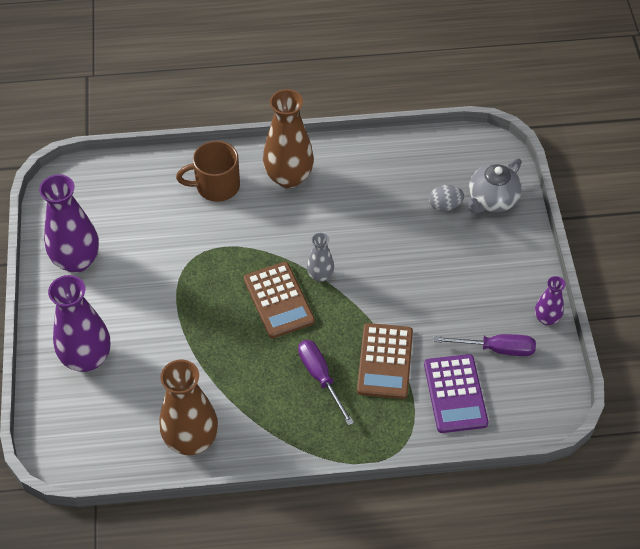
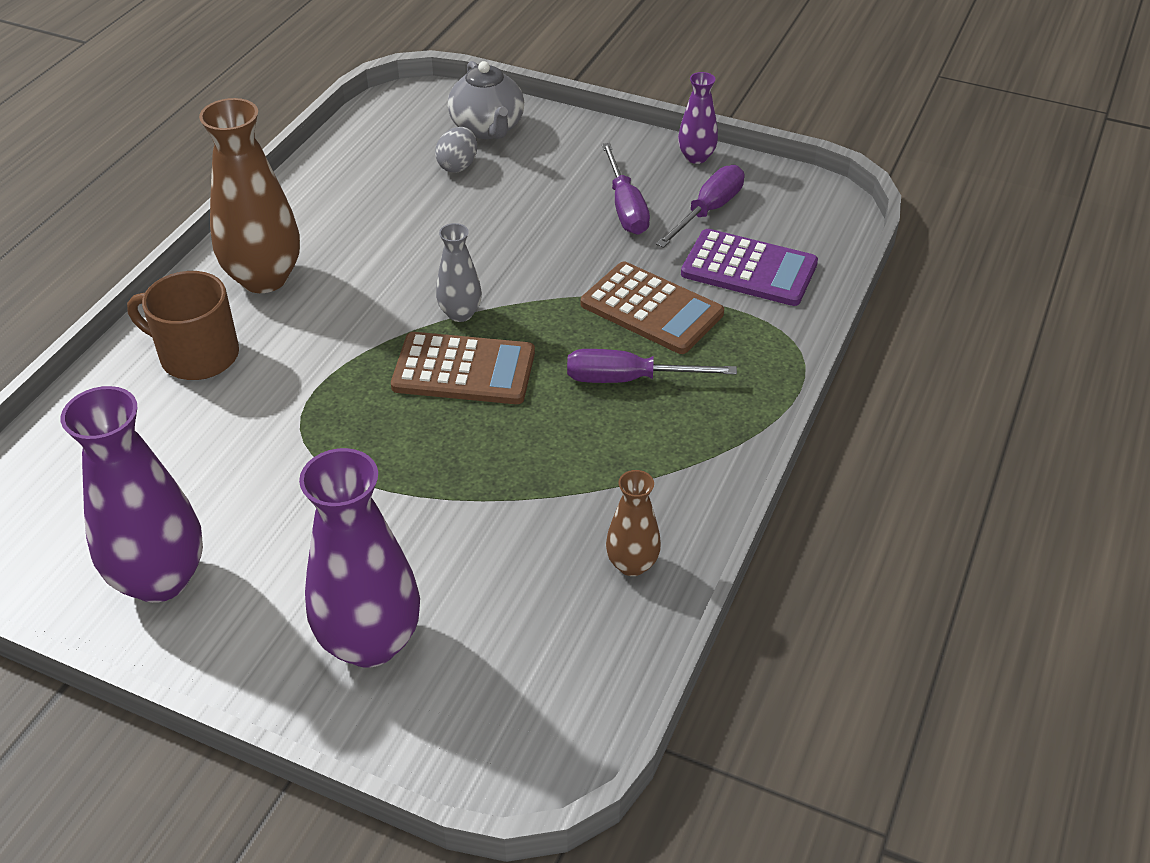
camera: 60 degrees left, 10 degrees down
brown vase [159,359,218,455] -> brown vase [606,470,661,576], size x0.52
brown mug [176,141,240,202] -> brown mug turned 90 degrees clockwise [127,271,239,380]
none -> purple screwdriver [602,143,650,235]

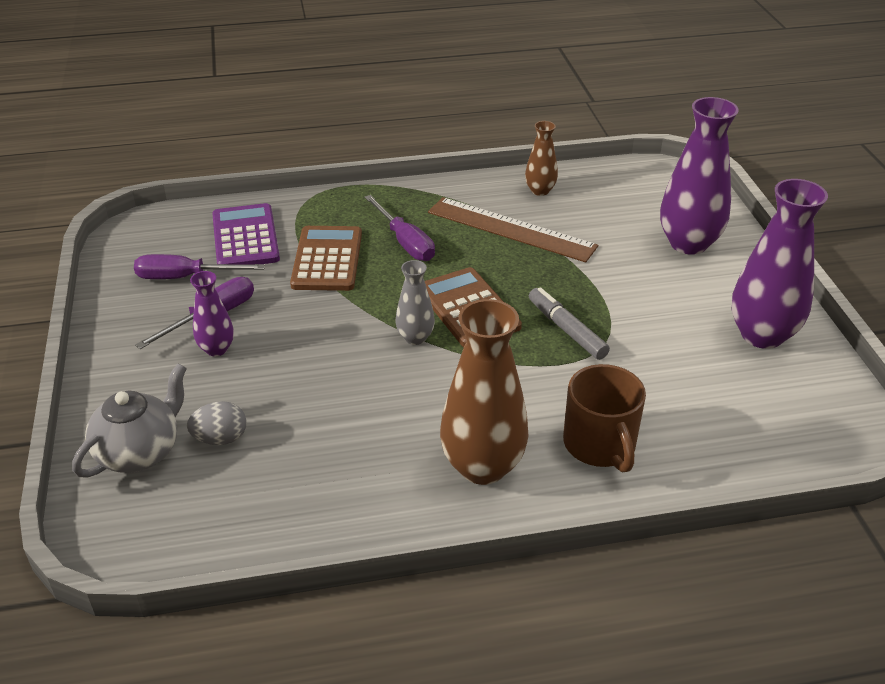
camera: 125 degrees left, 5 degrees down
purple vase [678,72,718,164] -> purple vase moved to [190,271,234,356]
none -> brown ruler [428,197,598,262]
none -> grey marker [529,287,610,360]

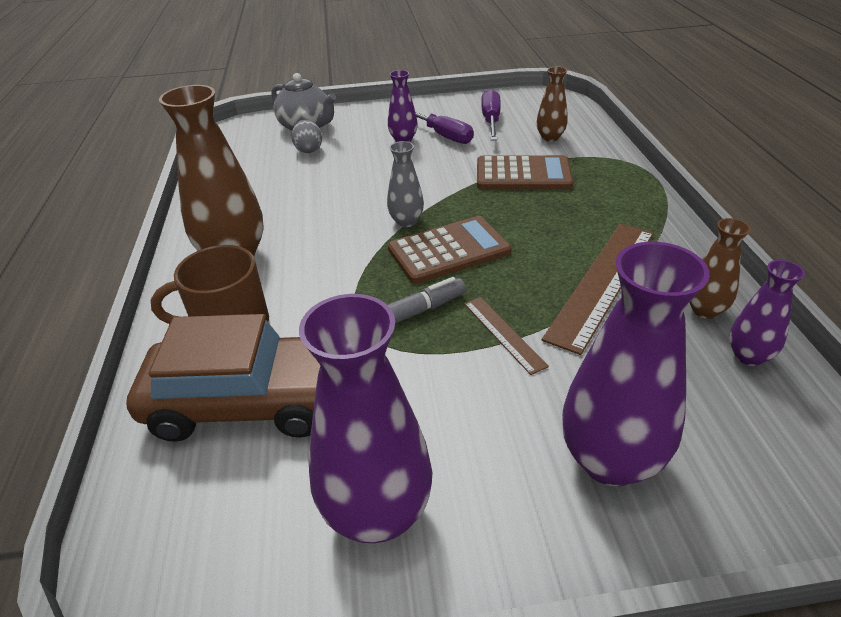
camera: 95 degrees right, 0 degrees up
purple calculator [212,203,280,264] -> brown vase [537,67,568,142]
purple screwdriver [364,195,435,261] -> none
none -> brown car [126,314,320,442]
none -> brown ruler [464,297,549,375]
none -> purple vase [729,260,805,366]

